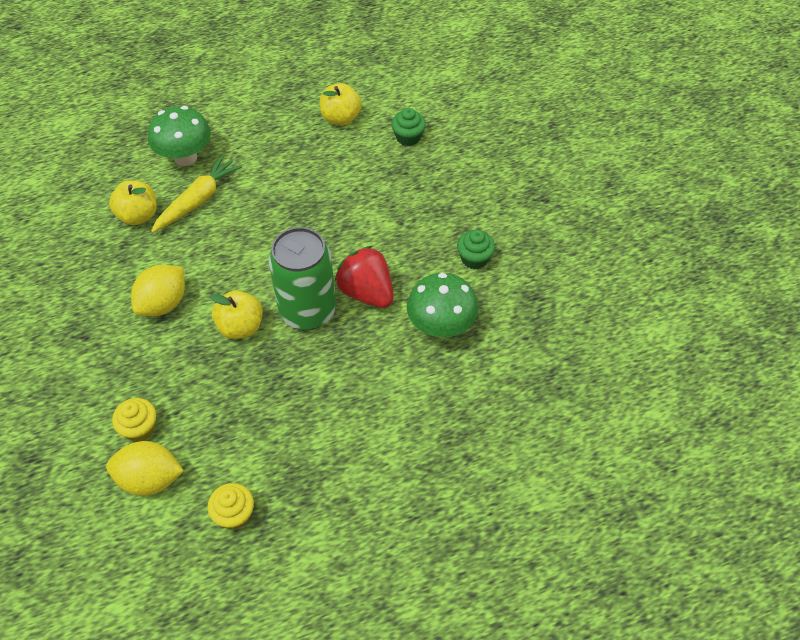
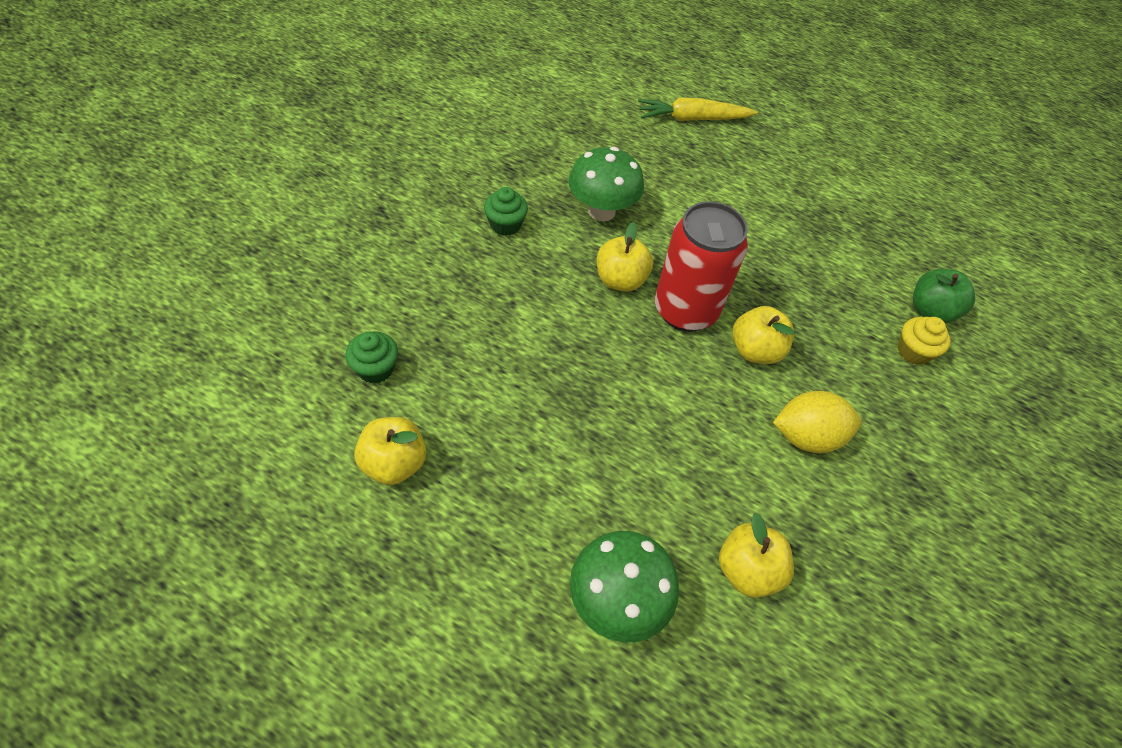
camera: 135 degrees left, 0 degrees up
yellow lemon [106,441,184,496] -> green apple [913,269,975,323]
yellow carrot [151,155,242,233] -> yellow carrot moved to [638,98,758,121]
yellow cupcake [207,483,254,529] -> none
green can [268,227,336,330] -> red can [655,201,748,332]
red strawberry [335,246,394,308] -> yellow apple [597,222,653,291]

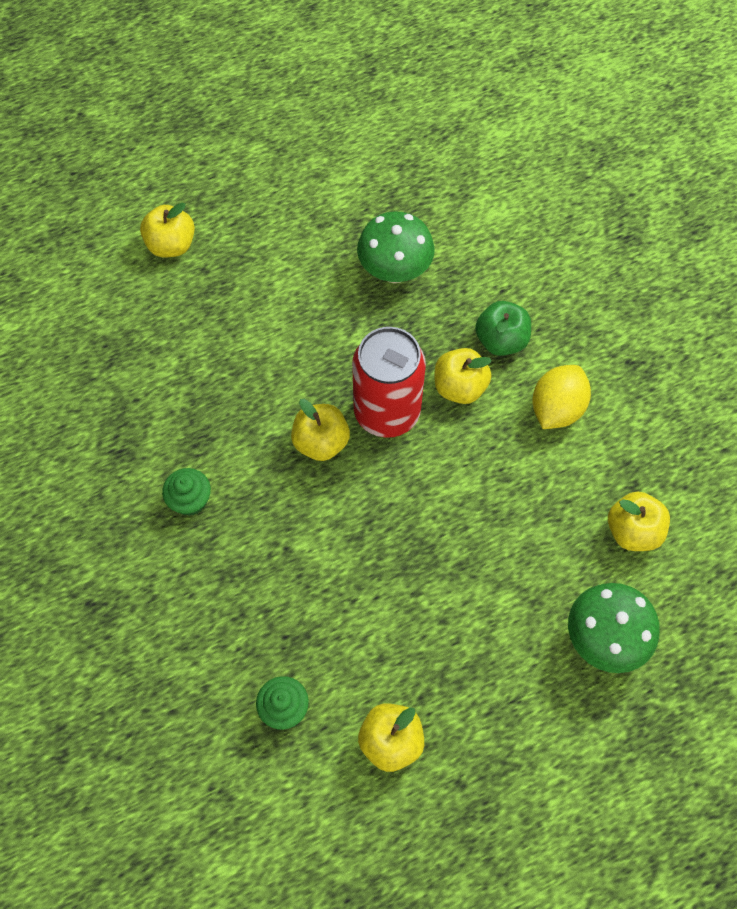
camera: 50 degrees left, 10 degrees up
green mushroom [568,147,644,222] -> green mushroom moved to [357,211,435,283]
yellow carrot [638,98,758,121] -> yellow apple [140,202,195,258]
yellow cupcake [898,317,951,365] -> none
green apple [913,269,975,323] -> green apple moved to [475,301,531,356]

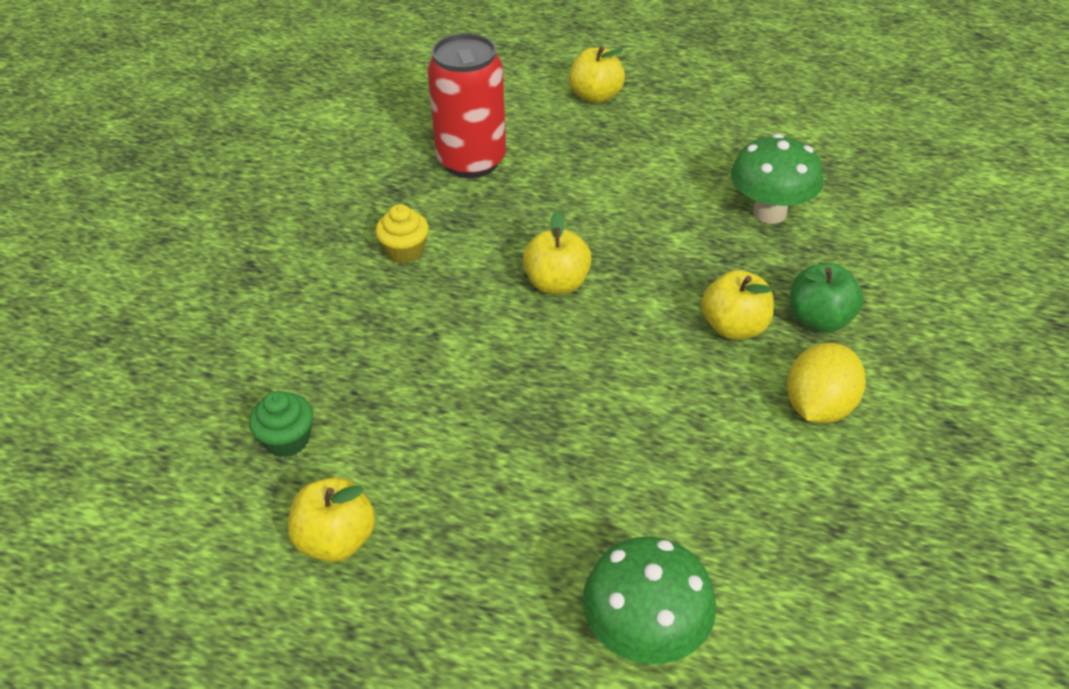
camera: 45 degrees right, 20 degrees down
green cupcake [162,468,211,516] -> yellow cupcake [375,204,429,264]
red can [352,327,426,438] -> red can moved to [427,33,506,178]
yellow lemon [532,365,591,429] -> yellow lemon turned 45 degrees counterclockwise [787,343,866,423]
yellow apple [608,492,670,551] -> none

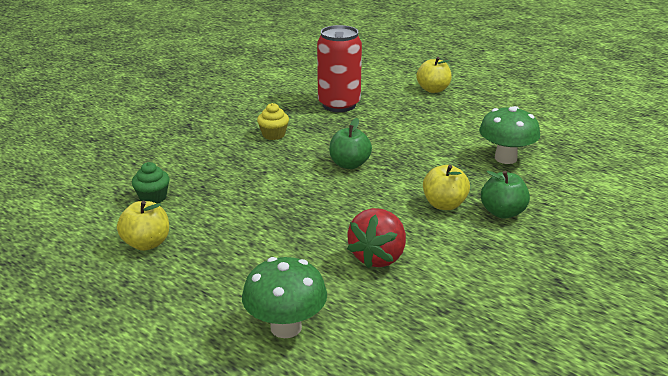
camera: 20 degrees right, 15 degrees down
yellow apple [523,211,592,294] -> green apple [329,118,372,169]
yellow lemon [787,343,866,423] -> none
none -> red strawberry [347,208,406,268]

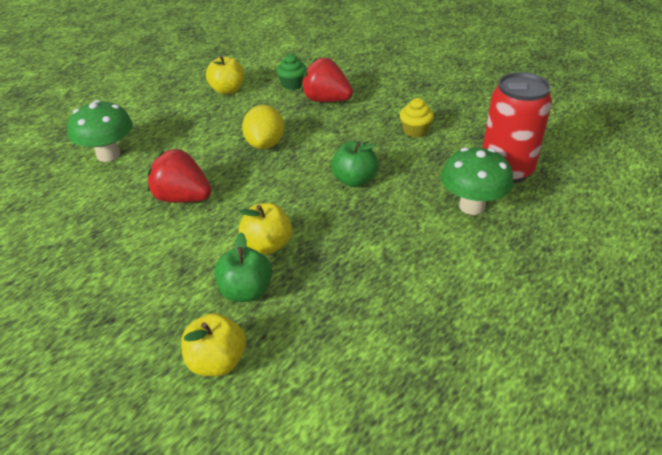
camera: 90 degrees right, 10 degrees up
yellow apple [416,57,452,93] -> yellow apple moved to [181,313,246,376]
green mushroom [479,106,540,164] -> green mushroom moved to [441,147,513,215]
none -> yellow lemon [242,105,284,149]
none -> red strawberry [301,58,353,102]

